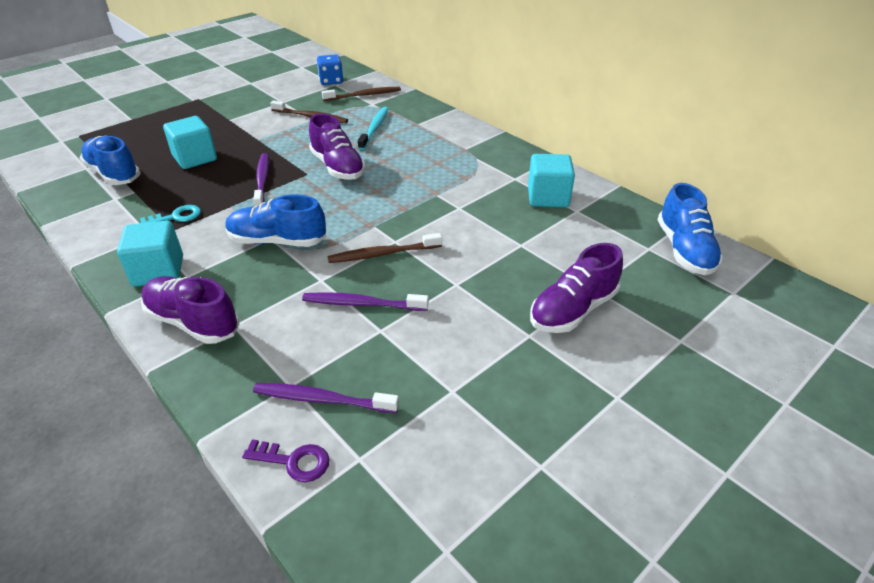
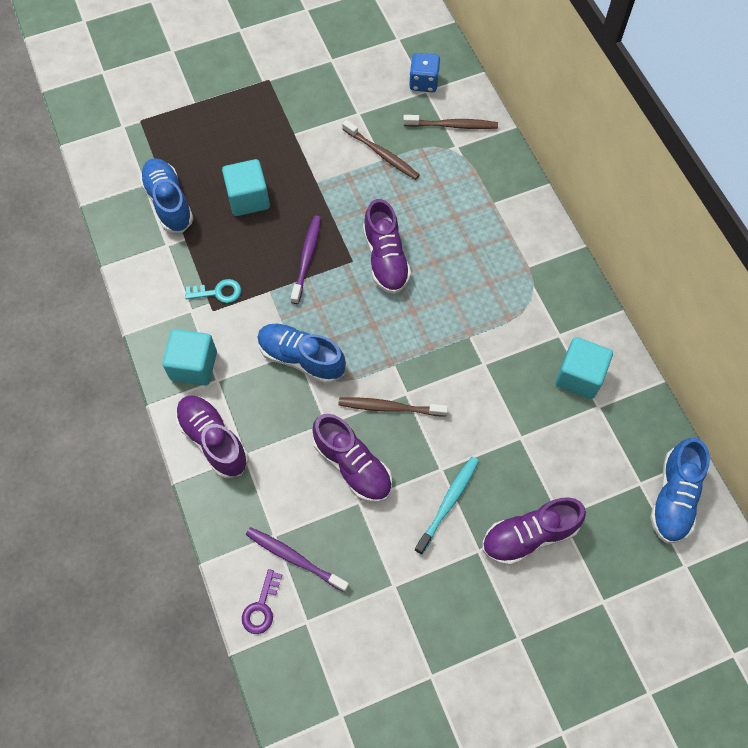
camera: 20 degrees right, 25 degrees up
purple key [242,439,330,482] -> purple key turned 75 degrees clockwise [242,569,282,634]
purple toothbrush [302,292,429,311] -> purple shoe [312,414,392,503]
turquoise toothbrush [358,107,389,150] -> turquoise toothbrush moved to [415,456,479,555]

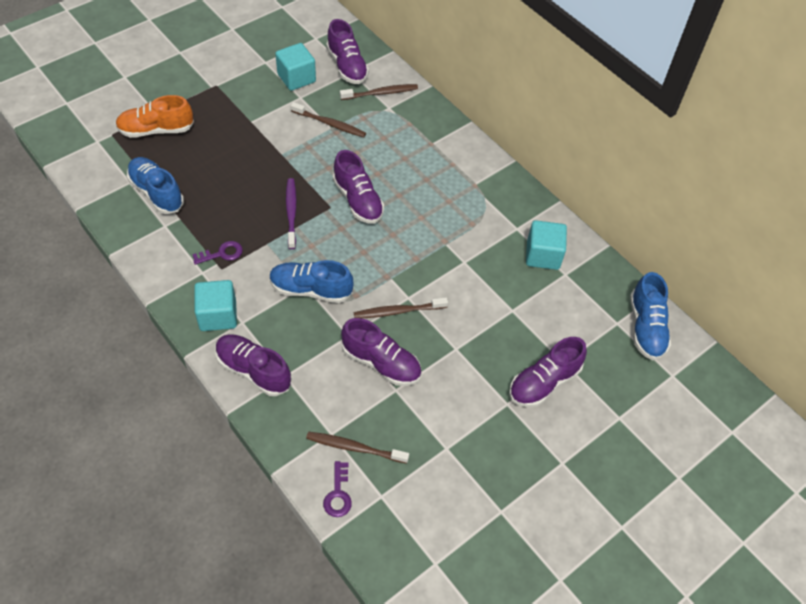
camera: 20 degrees left, 10 degrees down
turquoise key [185,279,241,303] -> purple key [192,241,243,265]
turquoise cube [222,159,270,216] -> turquoise cube moved to [275,43,316,91]
purple toothbrush [246,527,349,593] -> brown toothbrush [306,432,409,464]
blue dice [409,53,440,92] -> purple shoe [326,19,369,84]
turquoise toothbrush [415,456,479,555] -> none
none -> orange shoe [115,95,194,138]

